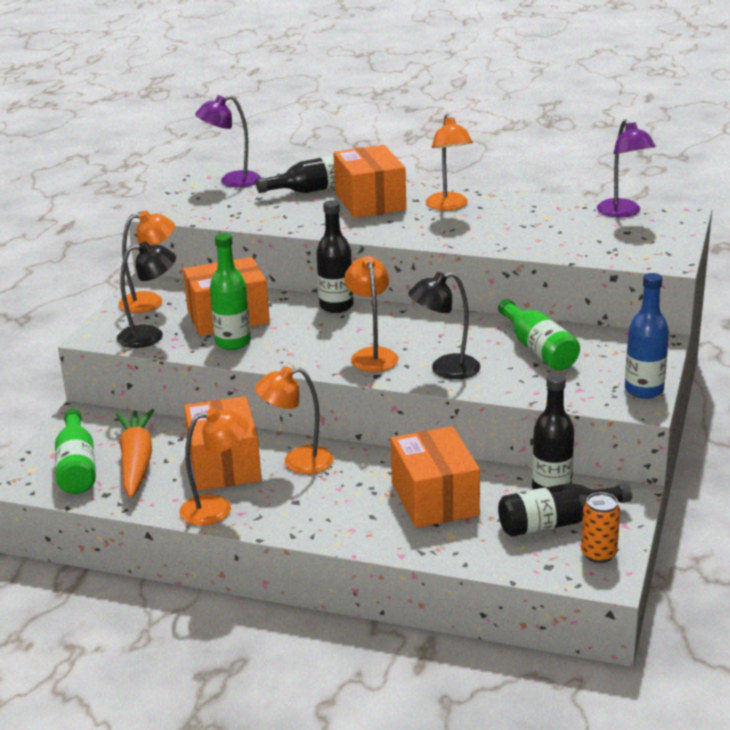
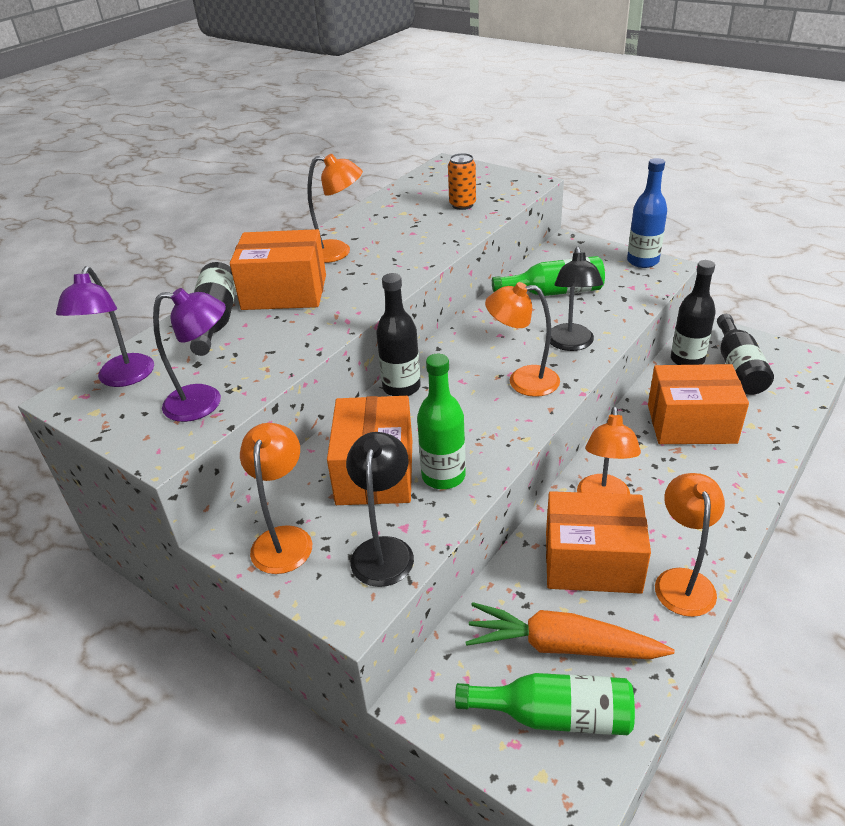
camera: 70 degrees left, 10 degrees up
orange can [581,492,620,563] -> orange can moved to [448,153,476,210]
purple lamp [597,119,656,217] -> purple lamp moved to [153,288,226,422]

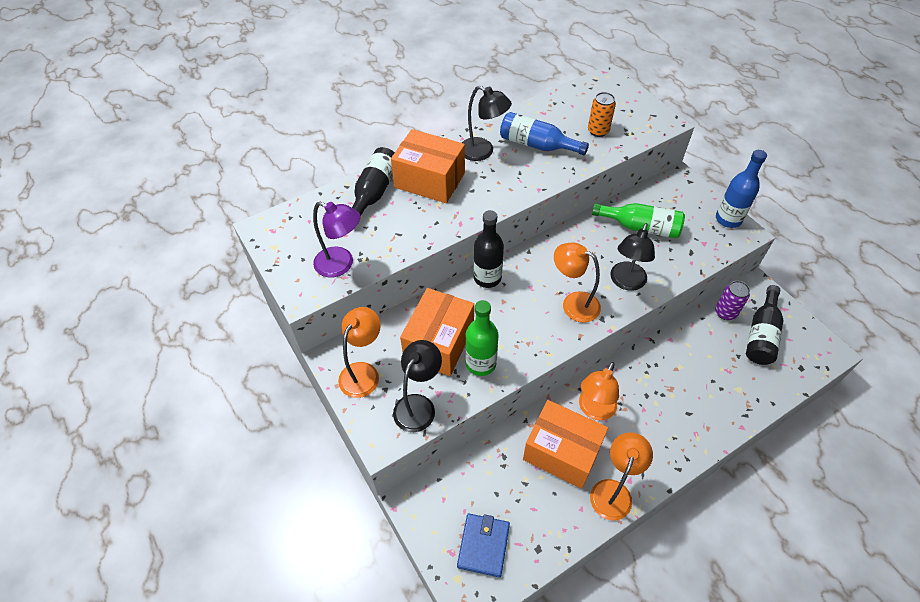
camera: 20 degrees right, 15 degrees up
purple lamp [56,266,154,387] -> none
orange lamp [307,154,363,263] -> black lamp [462,86,512,161]
green bottle [455,673,635,735] -> blue wallet [457,513,510,577]
orange carrot [465,602,674,659] -> none
orange box [648,364,749,444] -> none
black bottle [671,260,716,365] -> purple can [715,281,750,320]
none -> blue bottle [500,112,589,155]

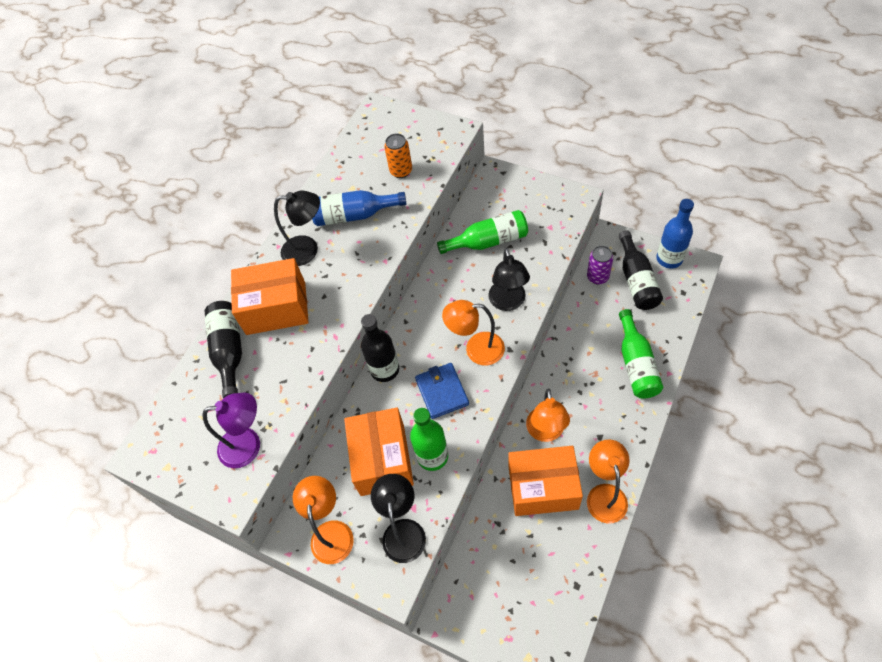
camera: 25 degrees left, 5 degrees up
blue wallet [457,513,510,577] -> blue wallet moved to [415,363,469,419]
blue bottle [716,150,767,228] -> blue bottle moved to [656,199,694,268]
none -> green bottle [619,309,663,399]

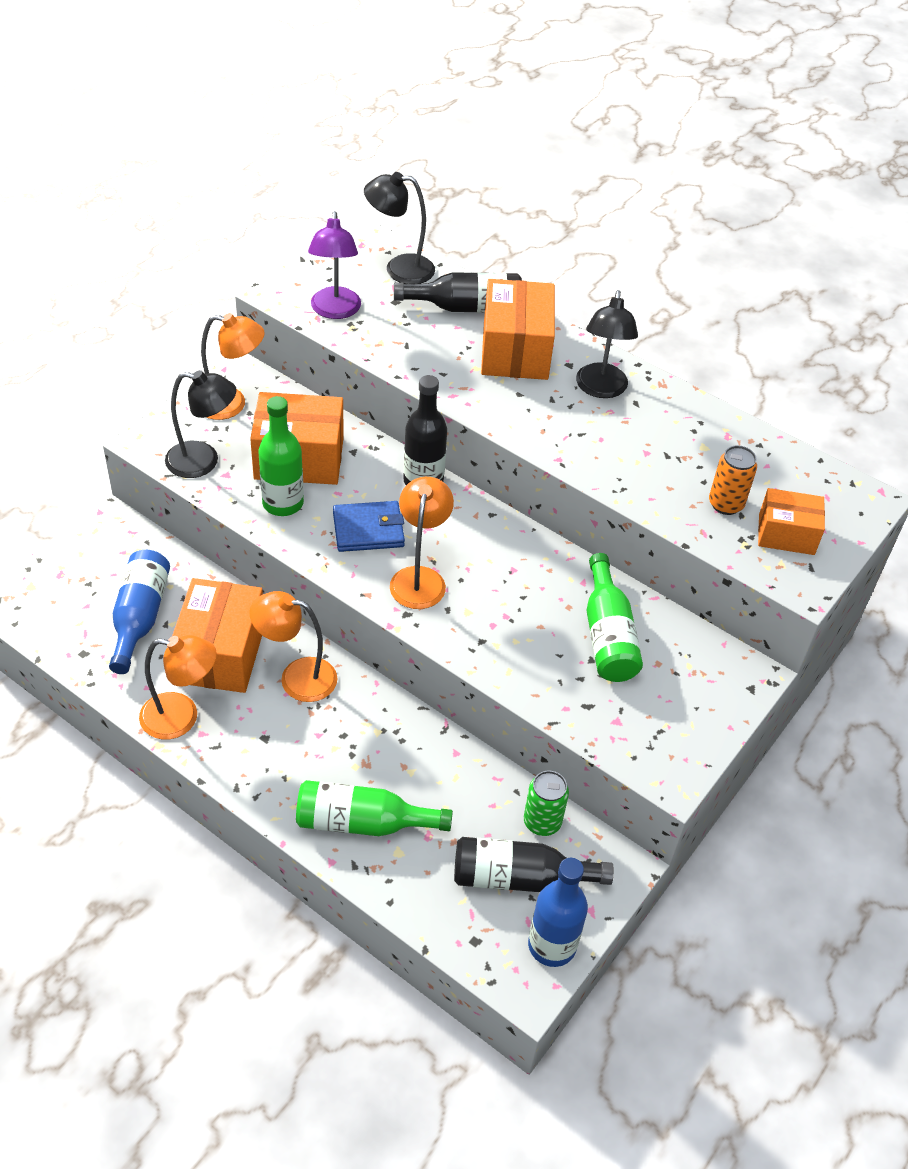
camera: 90 degrees right, 10 degrees down
blue bottle [312,190,407,226] -> blue bottle moved to [109,550,170,674]
black lamp [488,248,530,311] -> black lamp moved to [364,172,435,284]
purple can [587,246,613,284] -> green can [524,771,569,836]
none -> orange box [758,488,825,555]

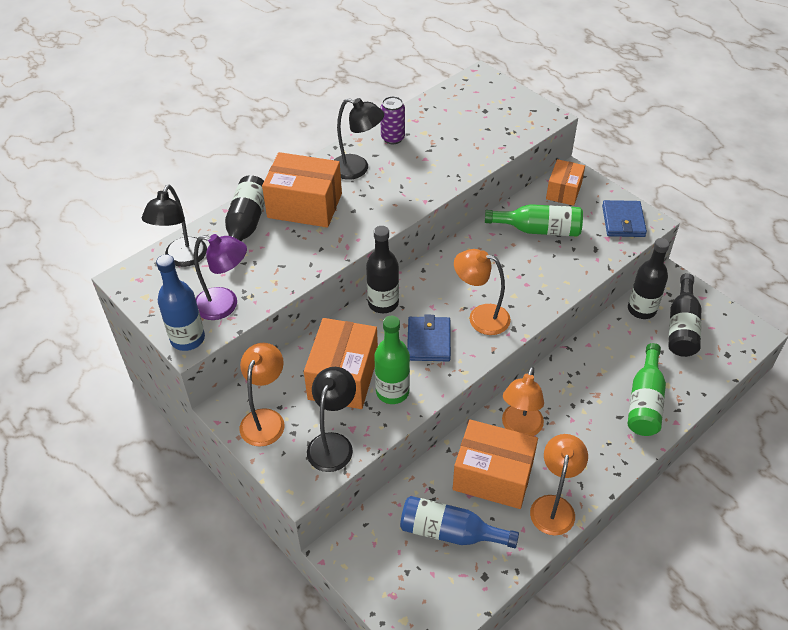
camera: 75 degrees left, 0 degrees up
green can [524,771,569,836] -> black bottle [628,238,670,319]
blue bottle [528,858,588,967] -> blue bottle moved to [156,254,205,351]
orange can [709,445,757,515] -> none
orange box [758,488,825,555] -> orange box moved to [546,159,585,206]
none -> purple can [380,96,405,144]
none -> blue wallet [602,200,647,237]

